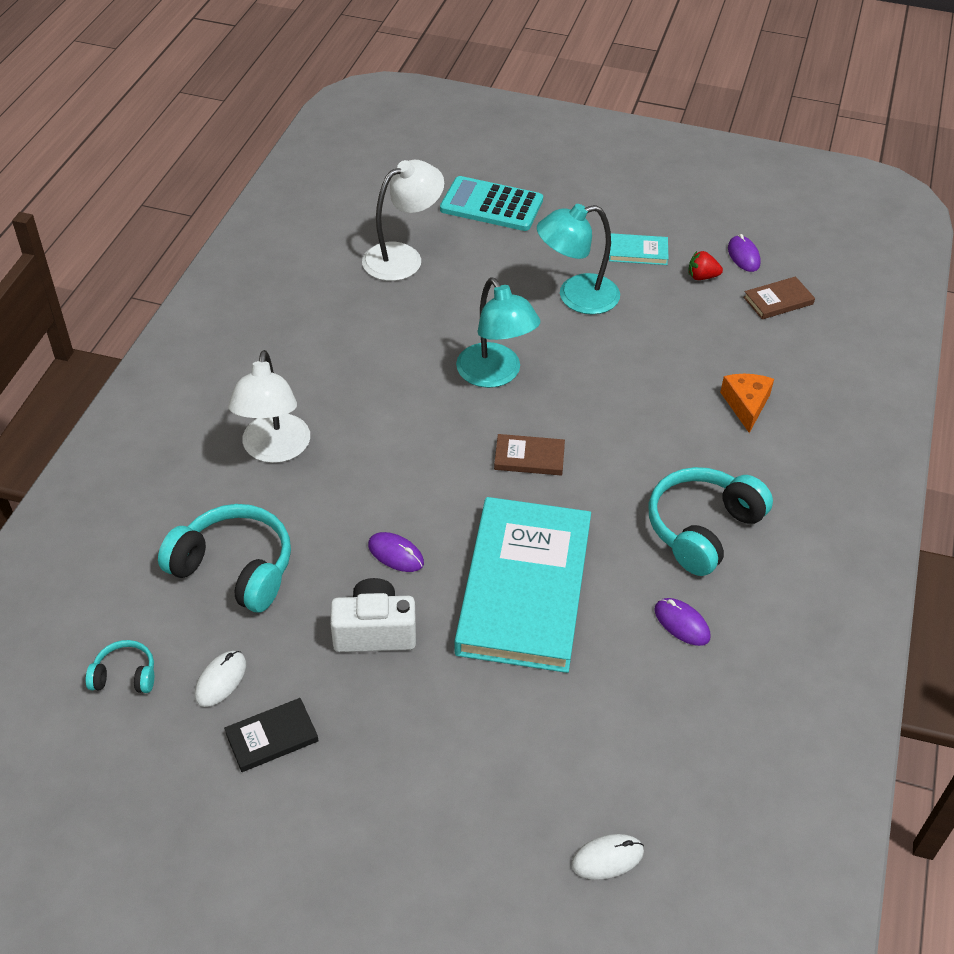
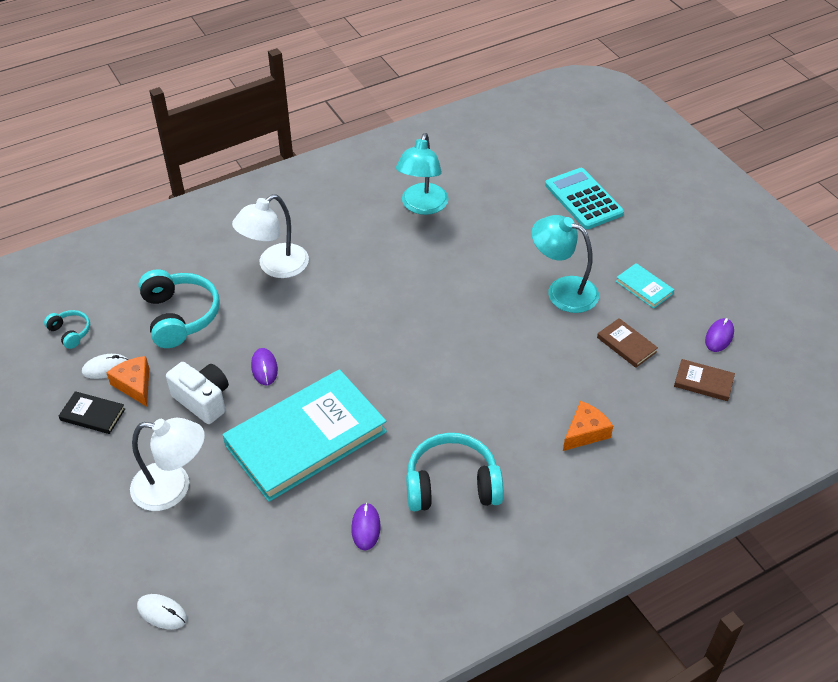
camera: 45 degrees right, 0 degrees up
white lamp [362,160,444,281] -> white lamp moved to [130,418,205,511]
turquoise lamp [456,278,540,388] -> turquoise lamp moved to [396,133,449,215]
brown book [494,434,565,476] -> brown book moved to [597,318,658,368]
red strawberry [688,251,723,280] -> none
none -> orange cheese [106,356,149,407]

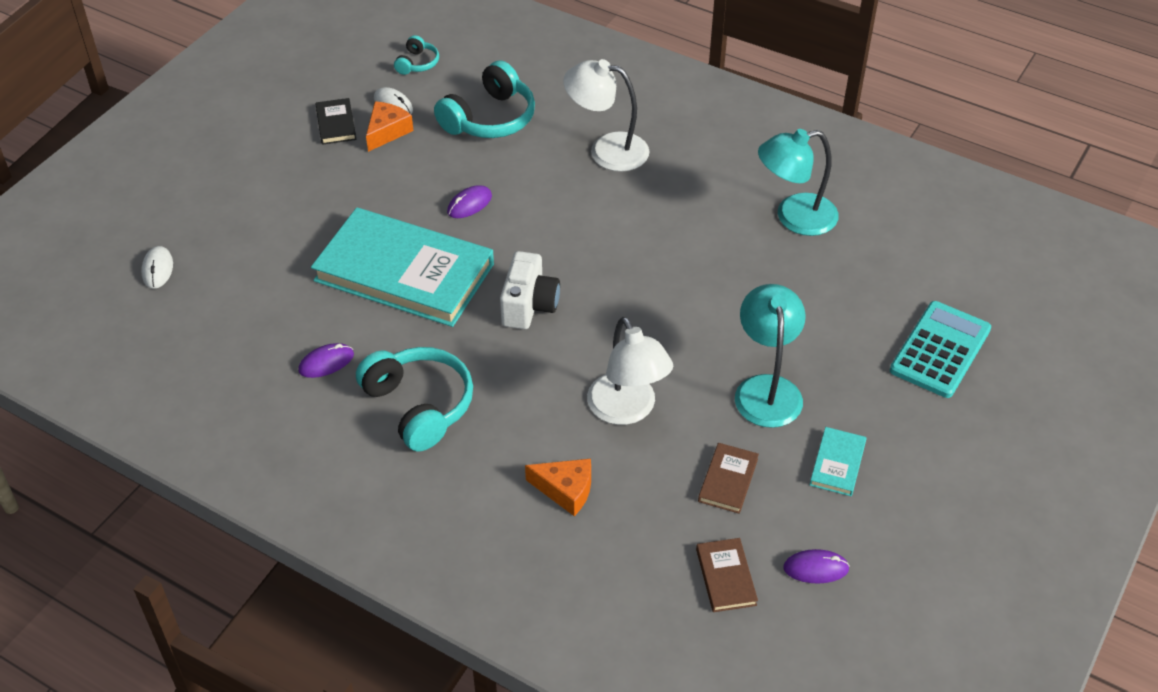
camera: 60 degrees right, 0 degrees up
white lamp [130,418,205,511] -> white lamp moved to [587,317,673,425]
white camera [166,362,229,424] -> white camera moved to [500,251,560,329]

